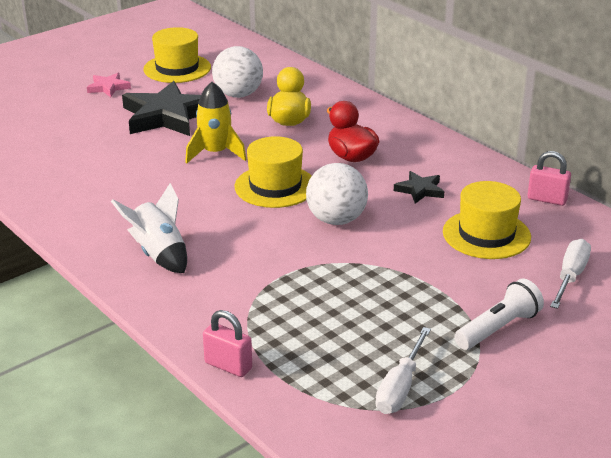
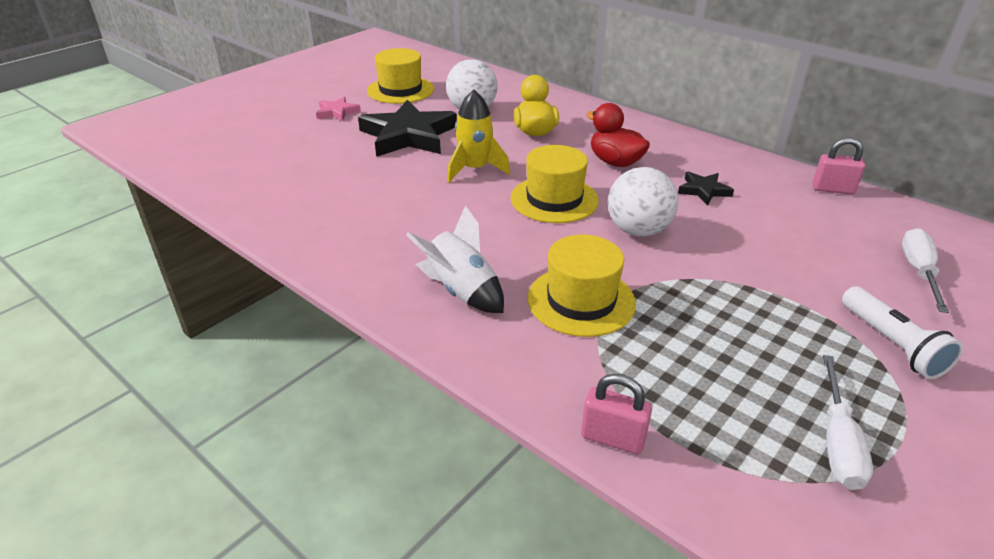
camera: 10 degrees left, 5 degrees up
yellow hat [443,181,531,259] -> yellow hat moved to [528,235,636,337]
white flashlight [454,279,544,350] -> white flashlight turned 120 degrees clockwise [842,286,963,379]

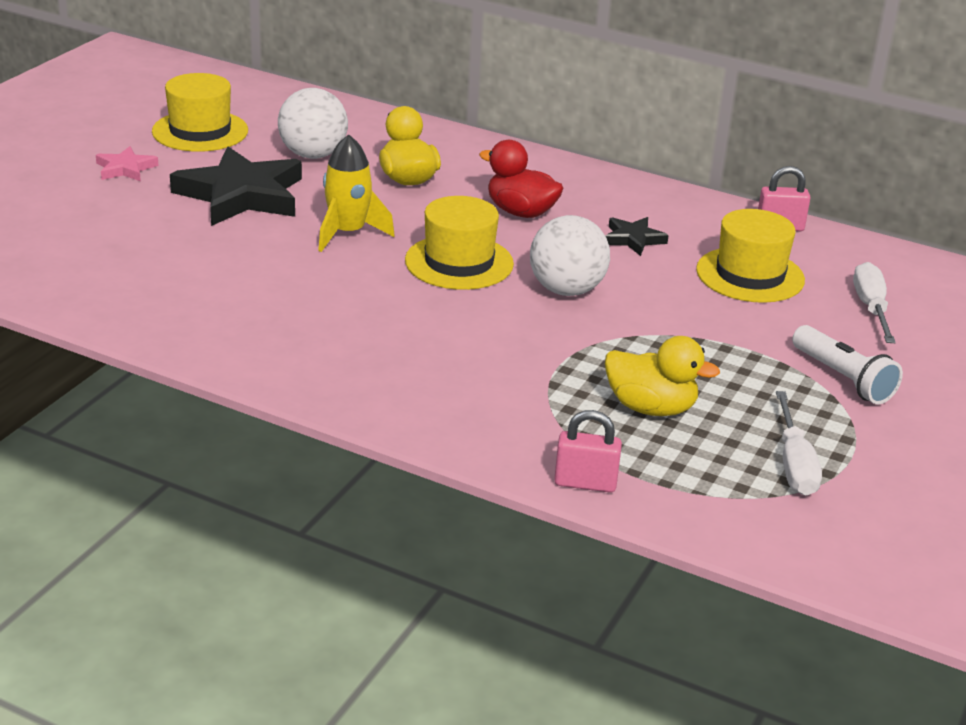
camera: 15 degrees left, 5 degrees down
white rocket [406,206,504,313] -> none
yellow hat [528,235,636,337] -> yellow hat moved to [696,209,805,303]
none -> yellow duck [605,336,720,416]

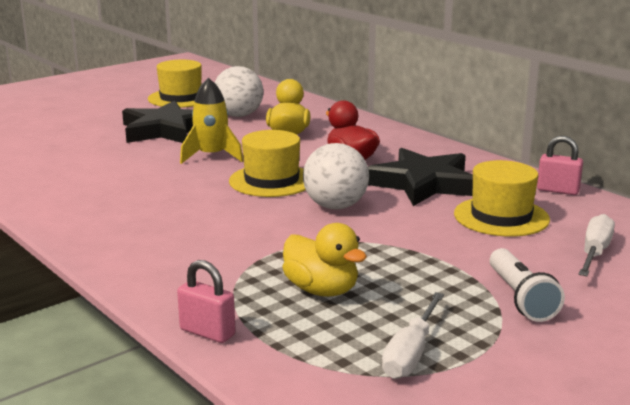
camera: 25 degrees right, 10 degrees down
pink star [96,146,158,181] -> none
black star [606,217,669,256] -> black star [368,148,473,206], size x2.11

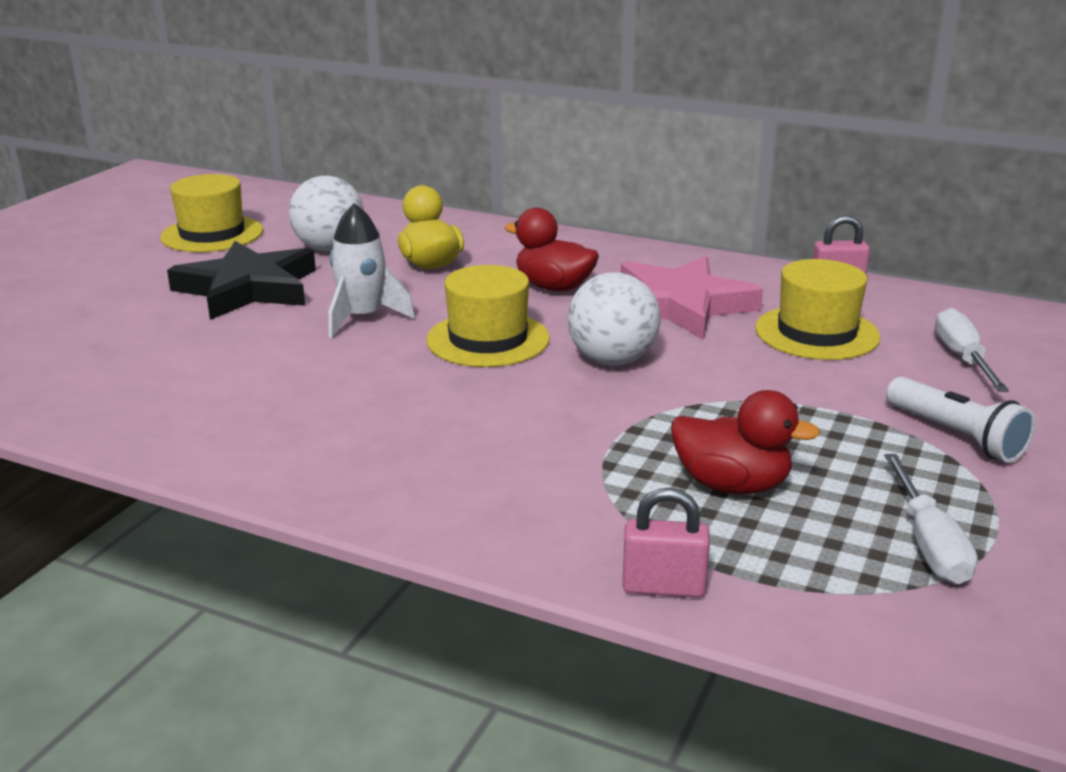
camera: 25 degrees left, 5 degrees up
yellow rocket [180,78,243,164] -> white rocket [328,203,415,338]
yellow duck [282,223,367,297] -> red duck [671,390,821,494]
black star [368,148,473,206] -> pink star [621,256,763,340]

